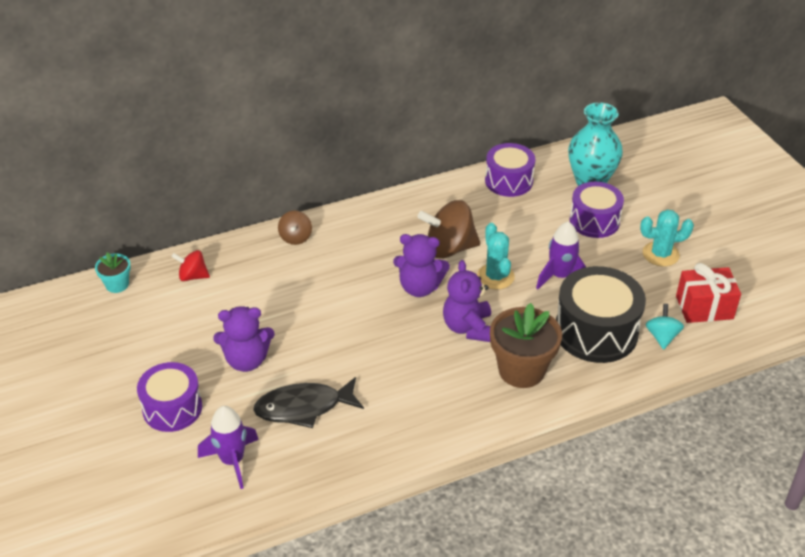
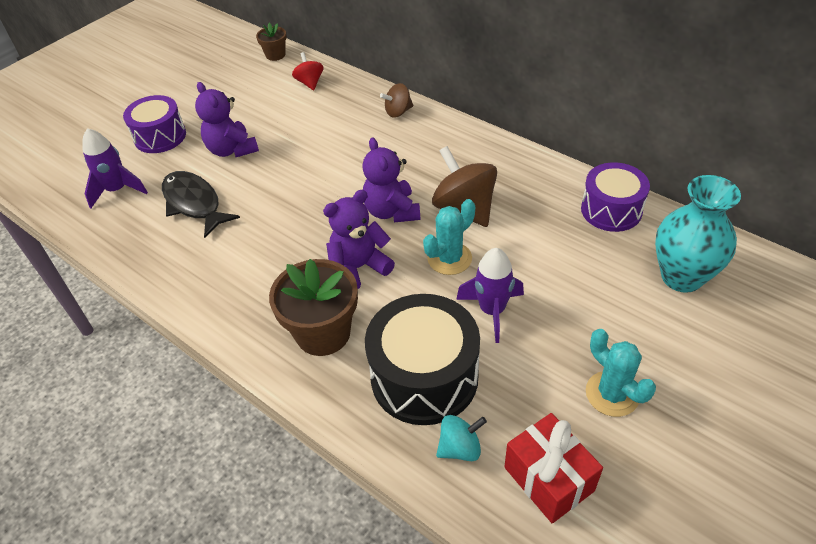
camera: 65 degrees right, 5 degrees up
turquoise flower pot [95,252,131,293] -> brown flower pot [256,23,287,61]
purple drum [570,182,624,238] -> none

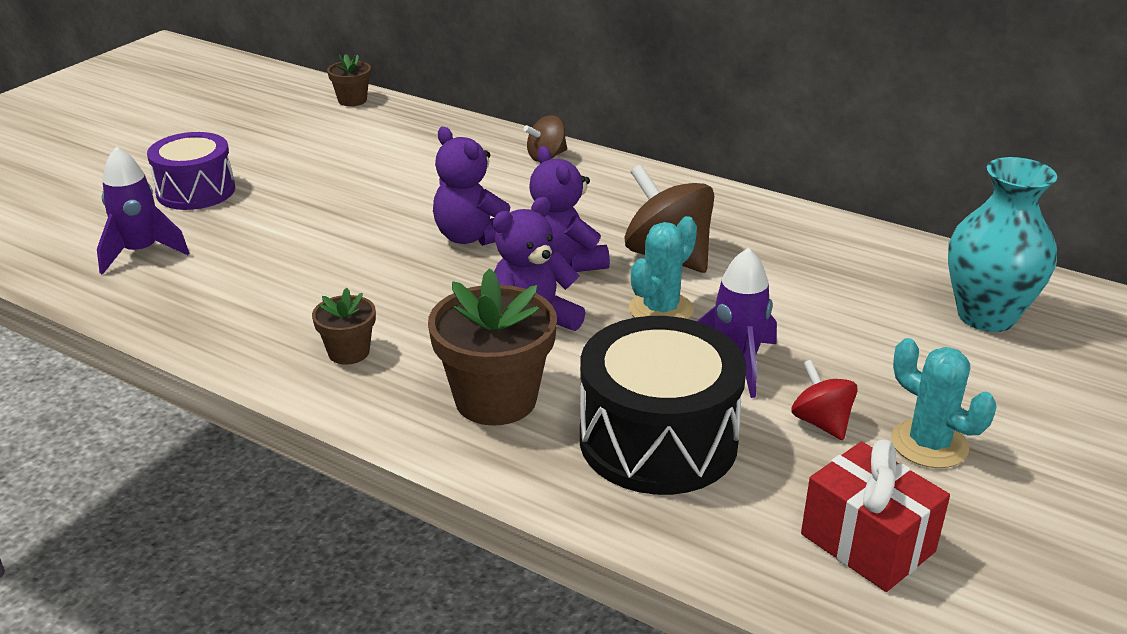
camera: 10 degrees left, 15 degrees down
black fish [162,171,240,238] -> none
purple teddy bear [195,82,259,157] -> purple teddy bear moved to [433,127,510,246]
red spinning top [292,52,324,90] -> red spinning top moved to [791,360,858,440]
turquoise spinning top [436,415,487,461] -> none
purple drum [581,162,650,232] -> none
none -> brown flower pot [312,288,376,365]

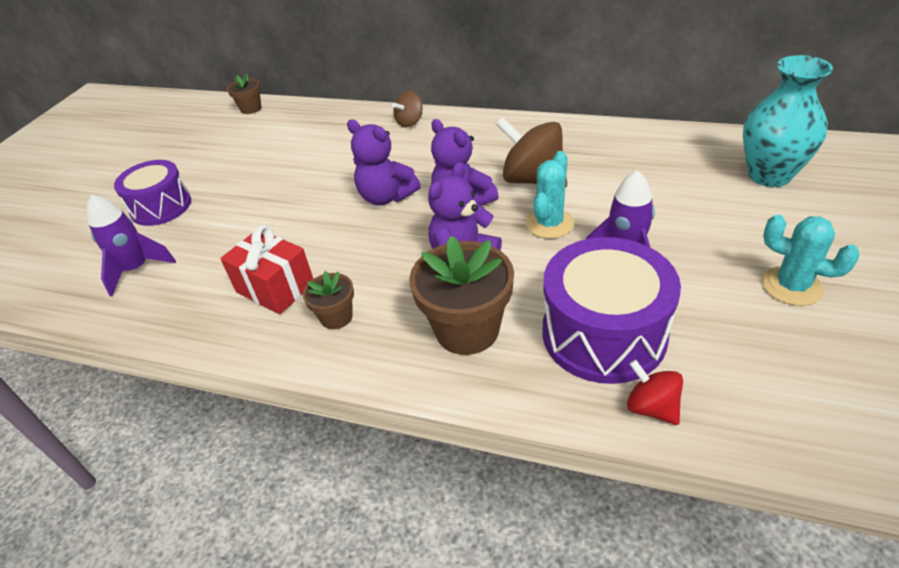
camera: 10 degrees left, 10 degrees up
black drum [580,316,747,495] -> purple drum [542,237,681,384]
red spinning top [791,360,858,440] -> red spinning top moved to [627,359,683,425]
red gift [801,440,950,592] -> red gift moved to [220,225,313,314]

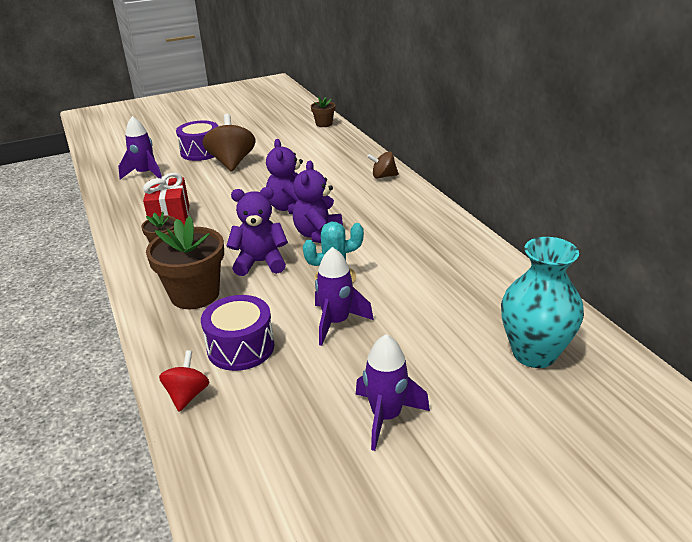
camera: 45 degrees right, 10 degrees down
brown spinning top [496,117,567,187] -> brown spinning top moved to [203,114,256,172]
purple drum [542,237,681,384] -> purple drum [201,295,274,371], size x0.67
turquoise cactus [762,215,860,306] -> purple rocket [356,334,430,451]

